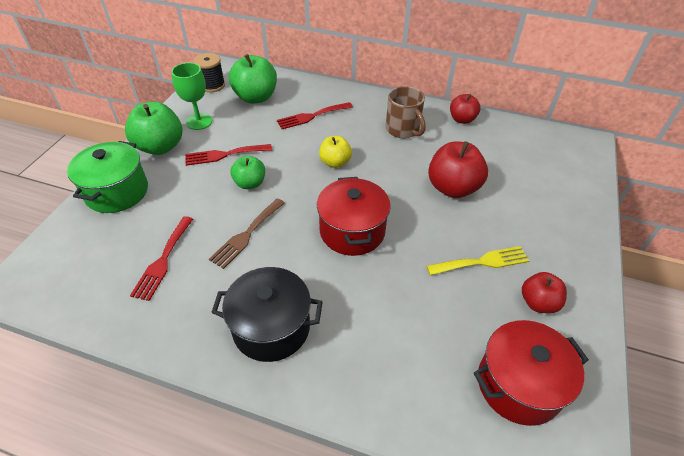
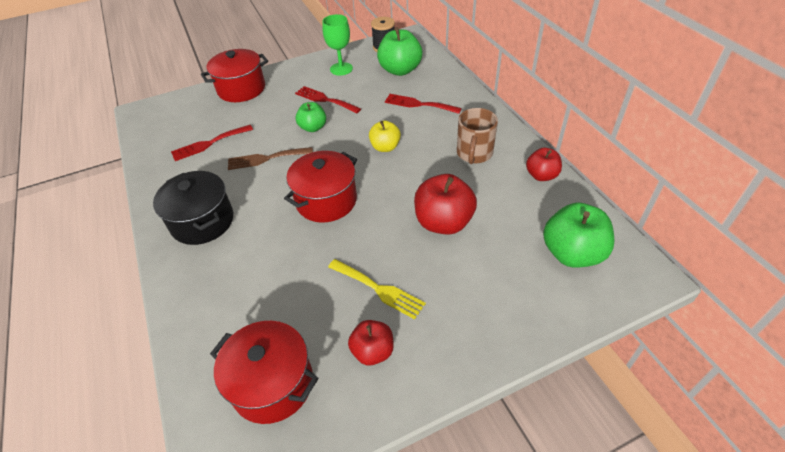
camera: 50 degrees right, 0 degrees up
green pot [67,141,148,213] -> red pot [201,49,268,102]
green apple [125,102,182,155] -> green apple moved to [543,203,615,268]

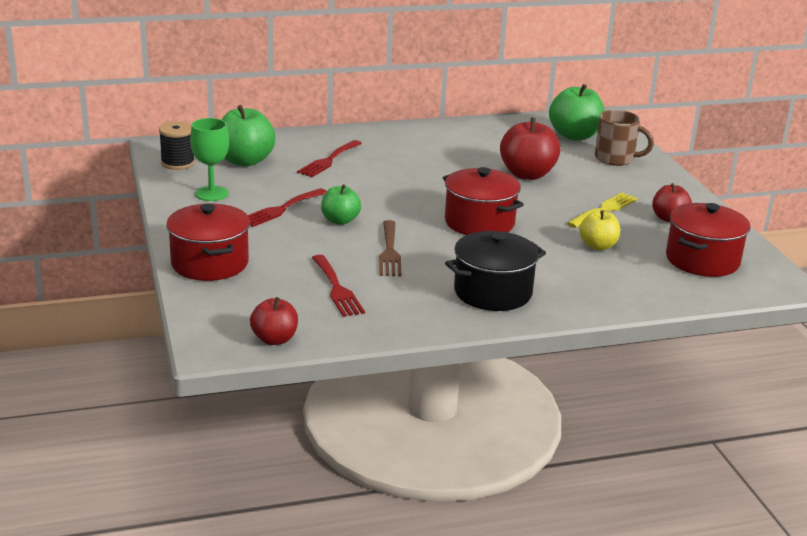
camera: 85 degrees left, 20 degrees down
yellow apple [369,121,401,152] -> yellow apple moved to [579,210,620,250]
brown mug [457,108,498,164] -> brown mug moved to [595,110,654,166]
red apple [526,148,562,181] -> red apple moved to [250,297,298,345]

